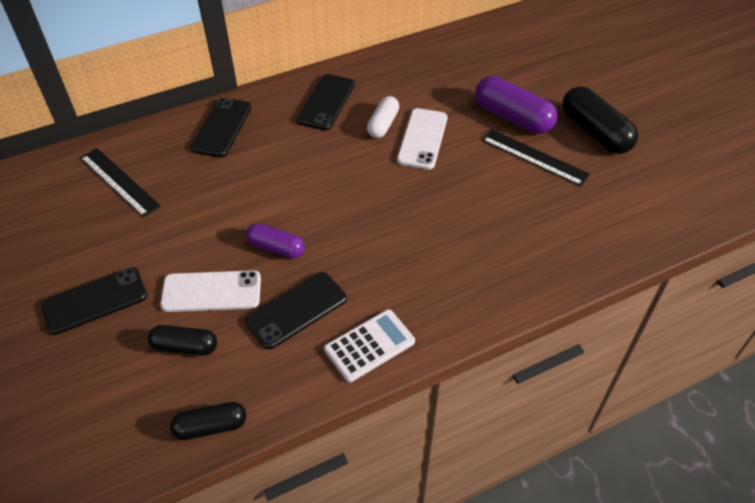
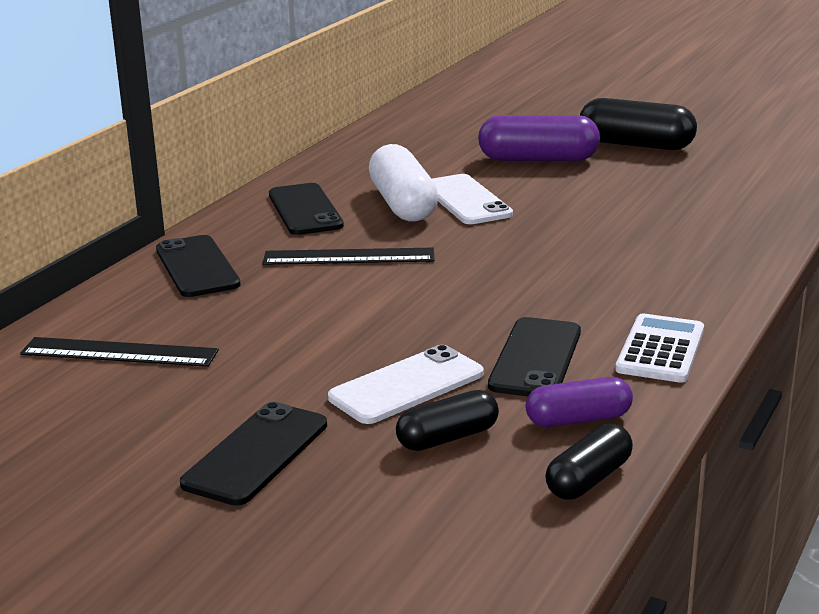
camera: 35 degrees left, 25 degrees down
purple capsule [246,223,305,258] -> purple capsule moved to [526,377,633,427]
white capsule [367,96,399,138] -> white capsule [369,144,438,222], size x1.66
black ruler [482,129,590,186] -> black ruler moved to [263,248,434,265]

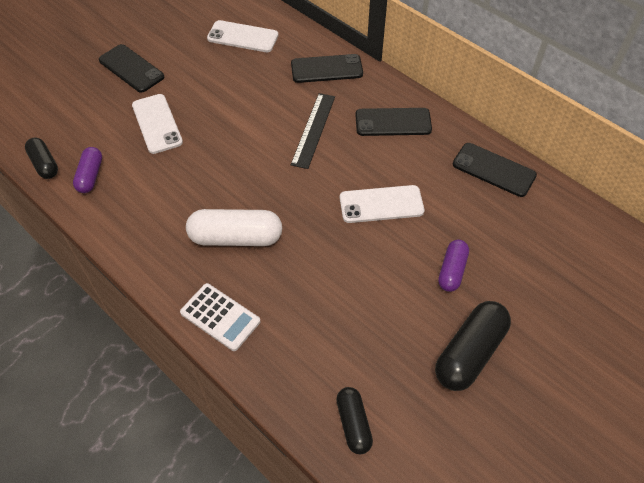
camera: 105 degrees right, 30 degrees up
black ruler [20,337,219,367] -> white phone [207,20,278,52]
white capsule [369,144,438,222] -> white capsule moved to [186,209,282,246]
black capsule [396,390,499,451] -> black capsule moved to [336,387,373,455]
purple capsule [478,115,600,161] -> purple capsule [438,240,469,292], size x0.60
black phone [488,317,581,397] -> black phone moved to [453,143,537,197]
white calculator [615,313,704,383] -> white calculator moved to [180,283,260,351]

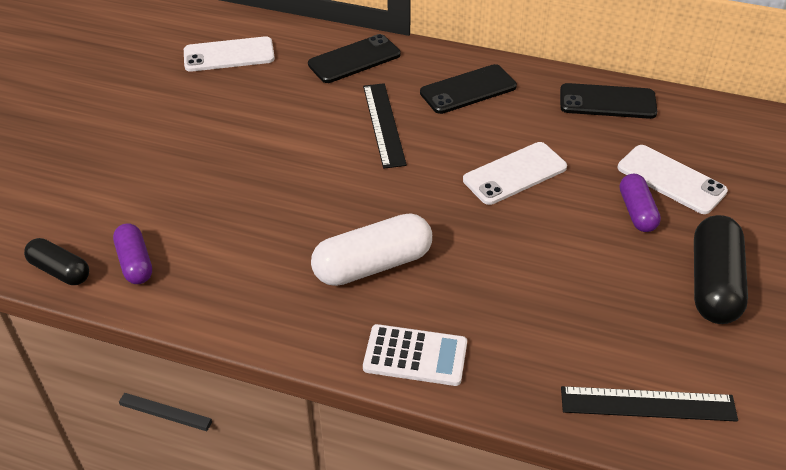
camera: 25 degrees left, 10 degrees down
black phone [99,44,164,93] -> none
white phone [132,94,183,154] -> white phone moved to [618,145,728,214]
black capsule [336,387,373,455] -> black ruler [561,386,738,422]

